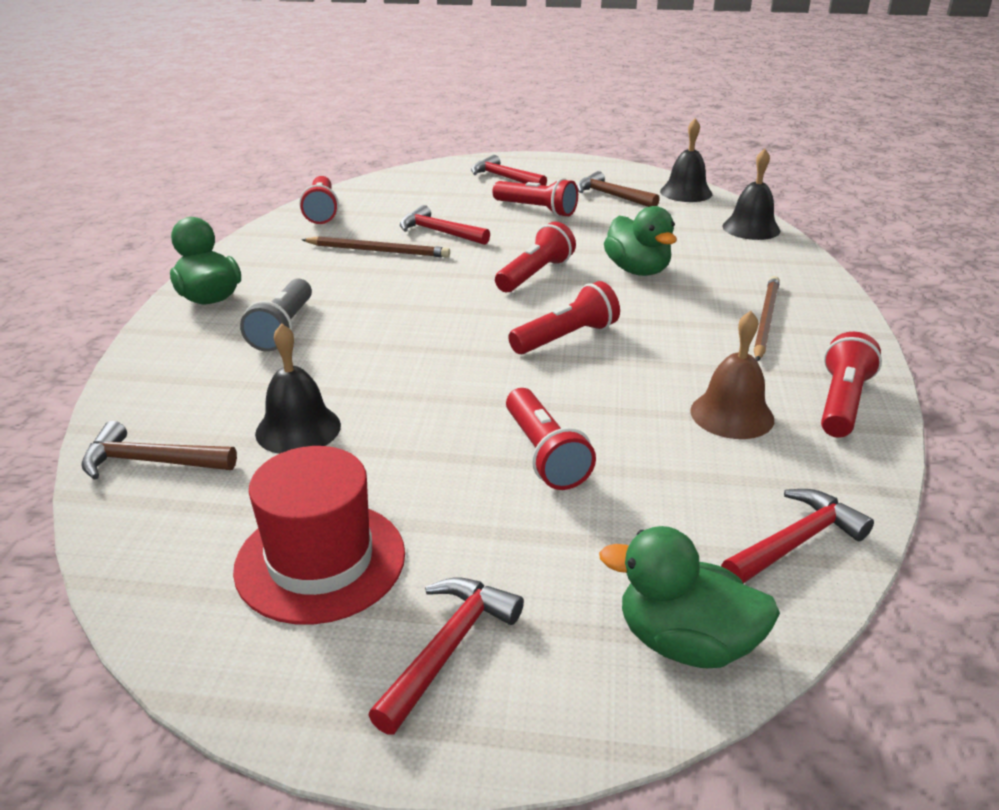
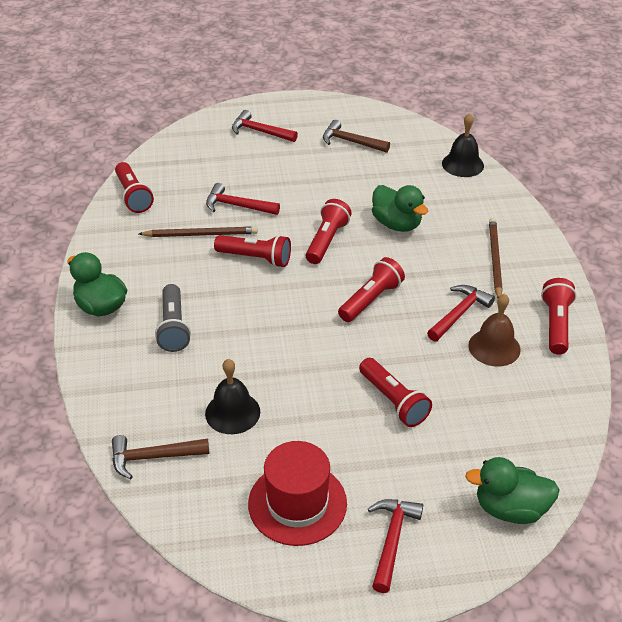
camera: 15 degrees left, 10 degrees up
red flashlight [492,178,578,217] -> red flashlight moved to [214,235,291,267]
black bell [660,118,712,202] -> none
red hammer [721,489,874,584] -> red hammer moved to [427,285,495,342]

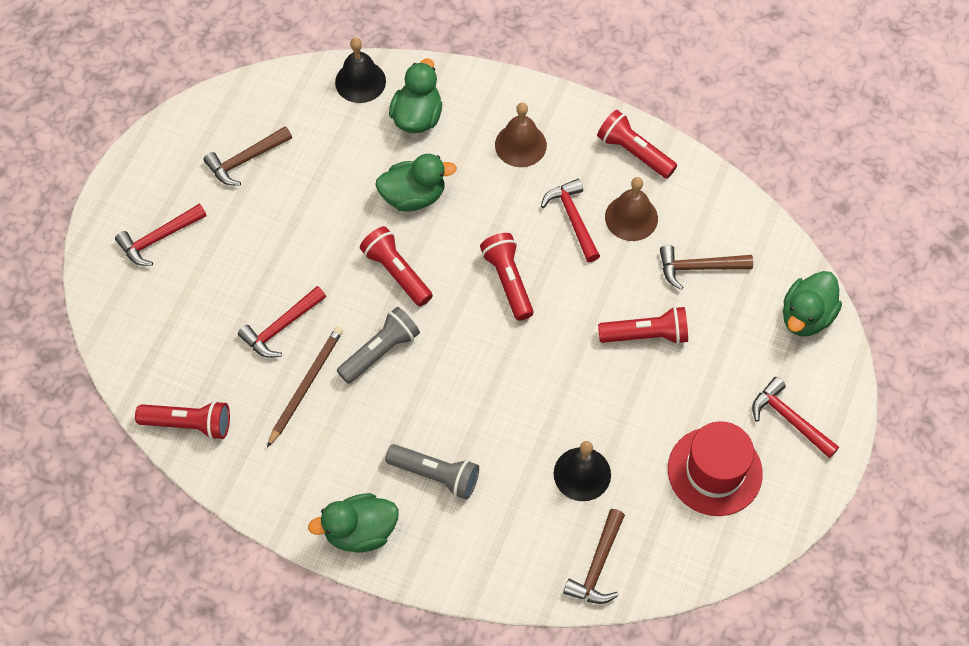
camera: 60 degrees left, 20 degrees up
red flashlight [214,235,291,267] -> grey flashlight [337,307,420,384]
brown pencil [489,218,503,298] -> brown bell [495,103,547,167]
none -> green duck [389,58,442,133]
none -> brown hammer [660,245,753,290]

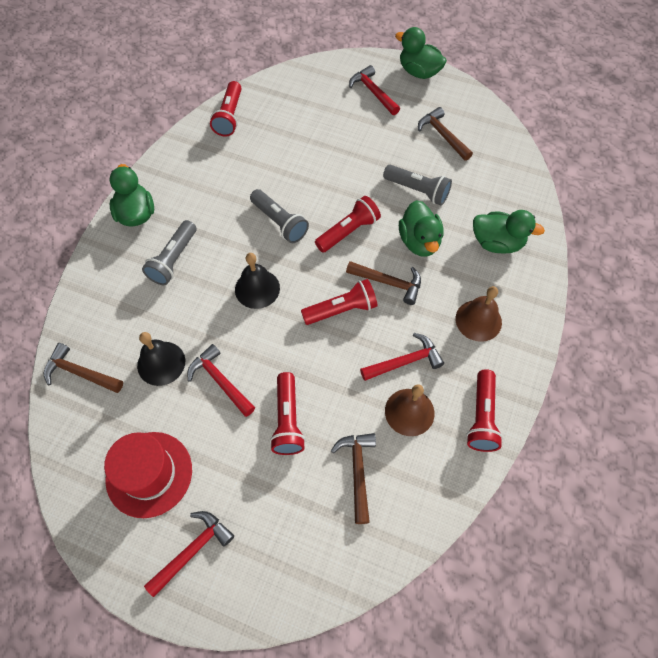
camera: 90 degrees right, 0 degrees up
red hammer [238,286,326,358] -> red hammer moved to [188,344,255,417]
brown pencil [267,326,343,447] -> none
black bell [335,38,386,103] -> black bell moved to [235,253,280,309]
red flashlight [597,110,677,179] -> red flashlight turned 150 degrees clockwise [466,369,503,452]
green duck [783,271,842,336] -> green duck moved to [395,27,447,79]
none -> brown hammer [346,261,421,305]
none -> grey flashlight [383,165,452,205]

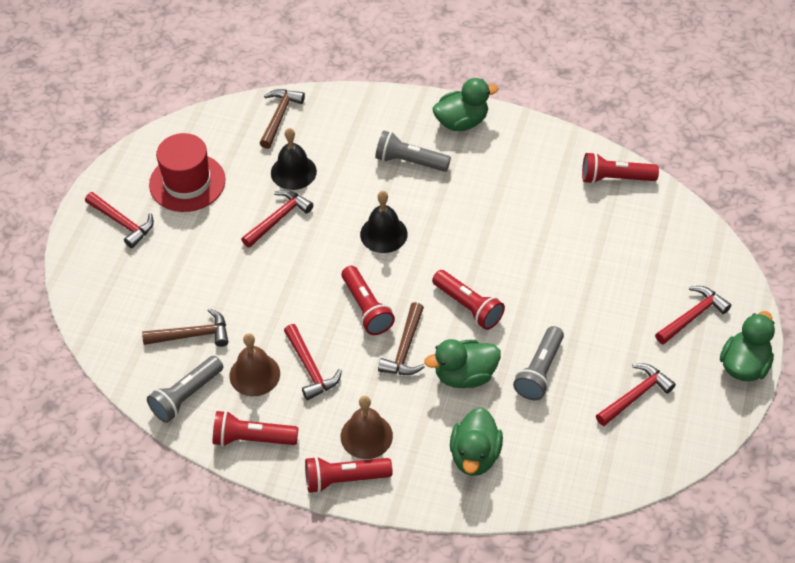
camera: 85 degrees right, 10 degrees down
grey flashlight [250,189,309,243] -> grey flashlight moved to [147,356,223,423]
red flashlight [270,372,306,455] -> red flashlight moved to [305,456,393,493]
brown hammer [418,107,473,161] -> red hammer [596,363,676,426]

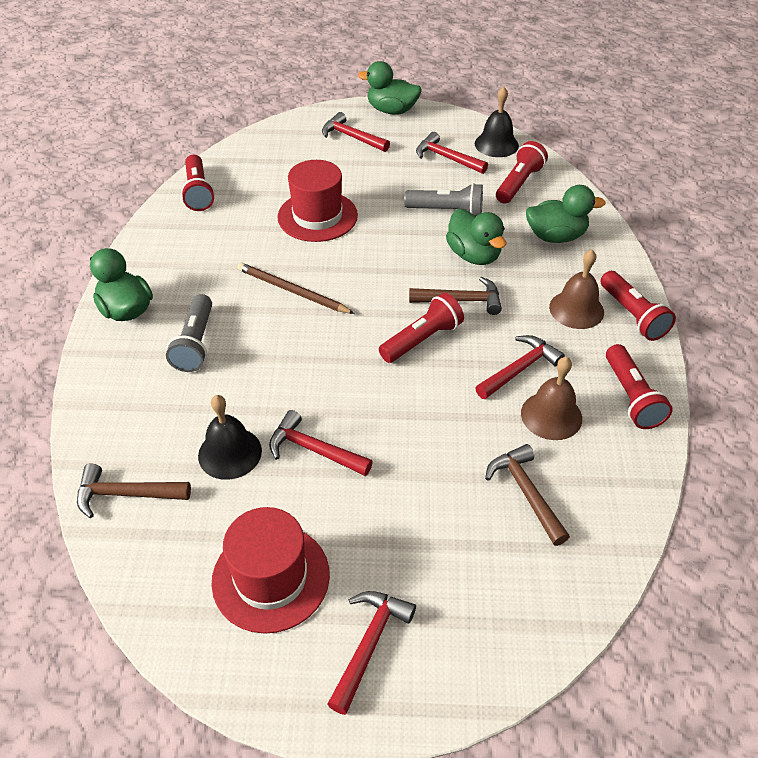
camera: 105 degrees left, 5 degrees down
grey flashlight [147,356,223,423] -> none
black bell [360,191,408,253] -> black bell moved to [475,87,519,157]
red flashlight [432,270,505,330] -> red flashlight moved to [496,141,548,204]
none -> brown pencil [237,262,355,314]
none -> red hat [278,160,358,242]

